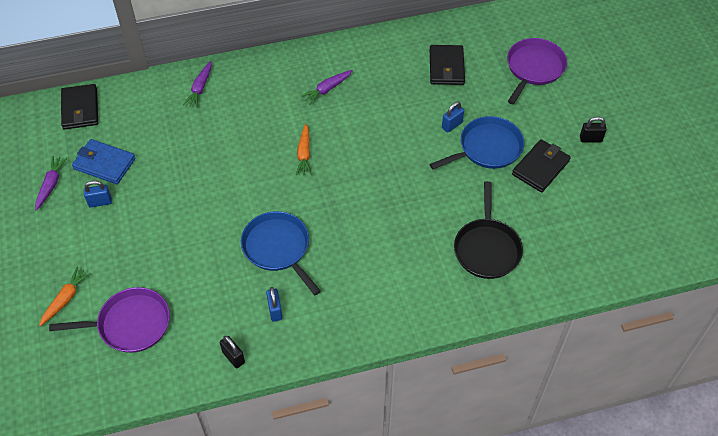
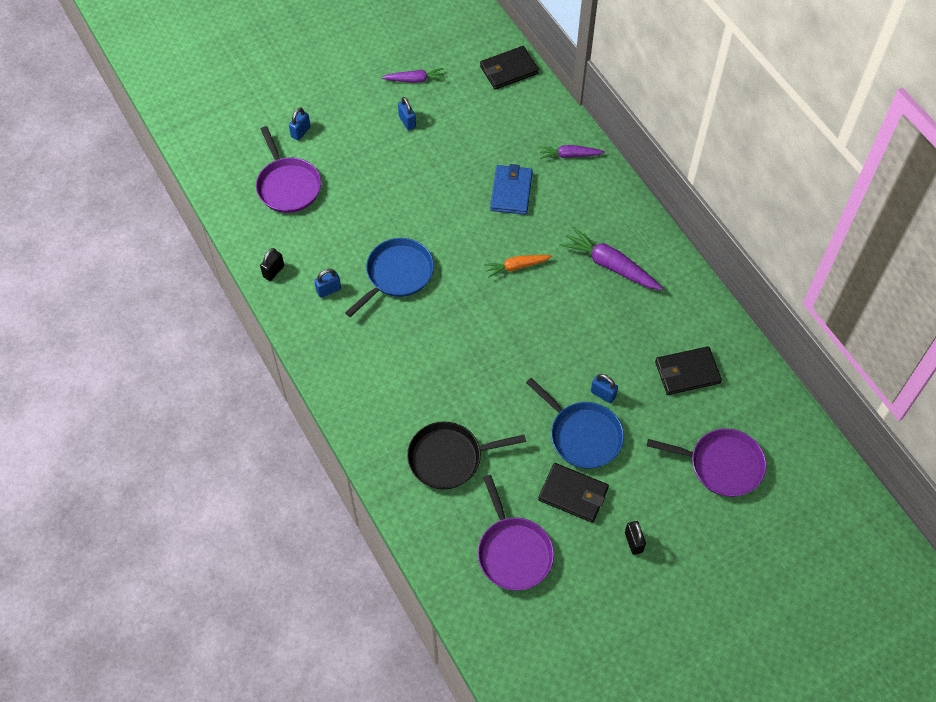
camera: 75 degrees right, 5 degrees up
orange carrot [39,267,91,326] -> blue padlock [289,107,311,140]
blue wallet [72,139,135,184] -> blue wallet moved to [490,164,533,215]
purple carrot [301,70,353,105] -> purple carrot [560,226,663,290], size x1.63
none -> purple pan [478,475,554,591]

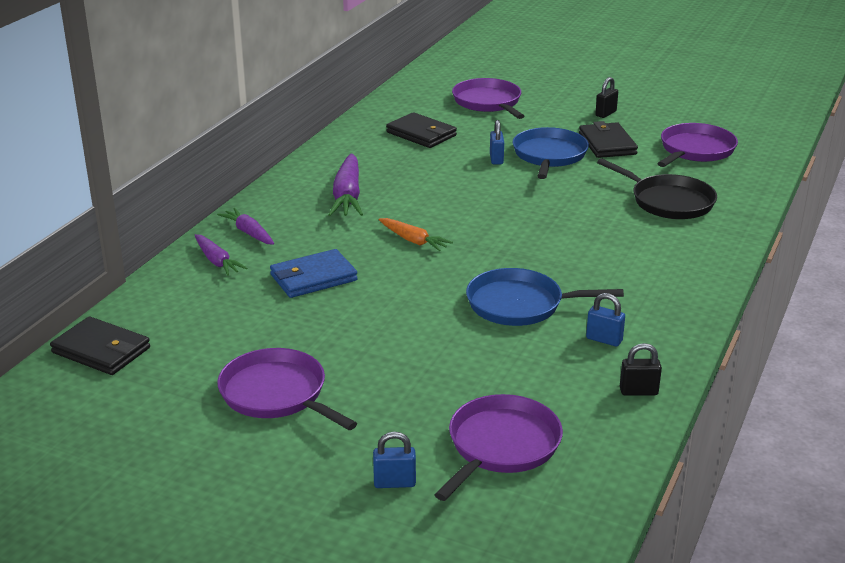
camera: 125 degrees left, 30 degrees down
purple carrot [381,68,445,83] -> purple carrot moved to [217,208,274,245]
blue padlock [398,97,416,130] -> purple pan [217,348,357,430]

